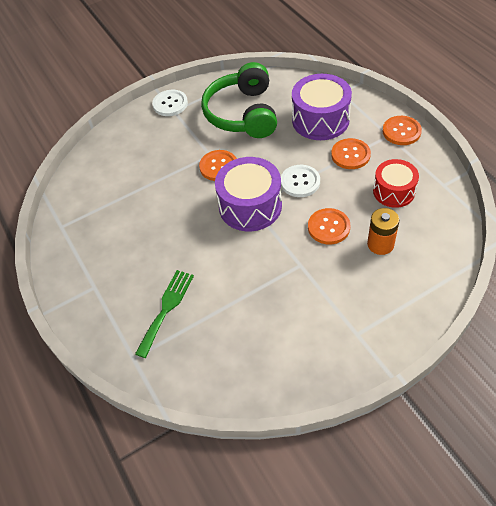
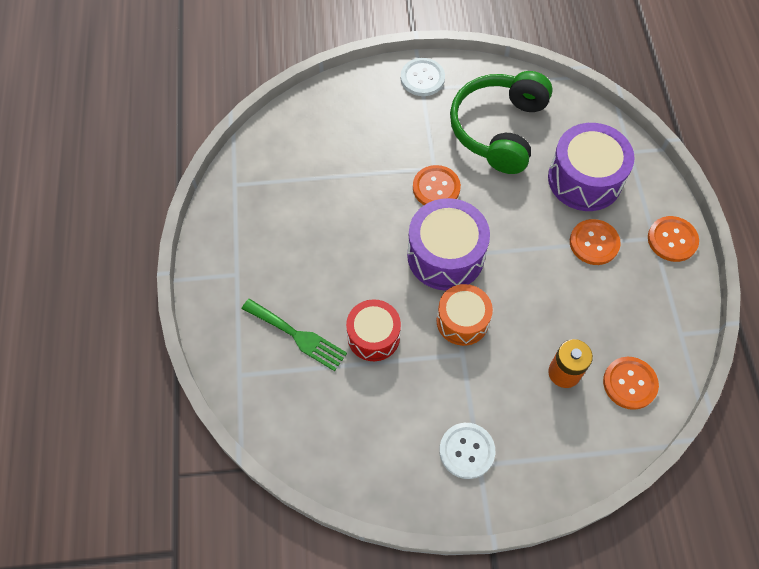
camera: 20 degrees right, 10 degrees up
green fork [135,270,194,358] -> green fork turned 75 degrees clockwise [242,299,347,371]
white button [281,165,320,197] -> white button moved to [439,423,495,479]
orange button [308,208,350,244] -> orange button moved to [603,357,659,410]
red drum [373,159,419,208] -> red drum moved to [346,299,401,361]
none -> orange drum [437,284,493,346]

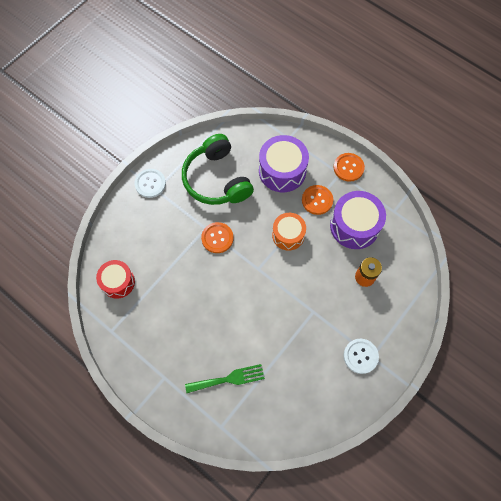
camera: 45 degrees left, 5 degrees up
red drum [346,299,401,361] -> red drum moved to [96,260,135,299]
purple drum [407,198,490,291] -> purple drum moved to [330,191,386,249]
orange drum [437,284,493,346] -> orange drum moved to [272,213,306,251]
orange button [603,357,659,410] -> none

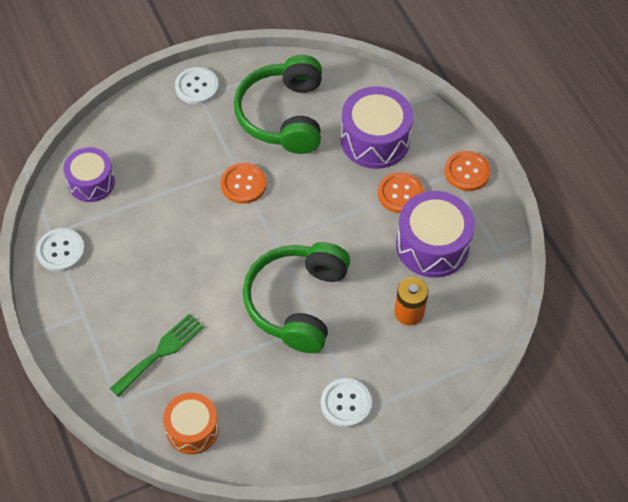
camera: 25 degrees right, 10 degrees down
red drum [96,260,135,299] -> purple drum [64,147,115,202]
green fork [185,364,265,393] -> green fork turned 60 degrees counterclockwise [110,313,204,397]
orange drum [272,213,306,251] -> orange drum moved to [163,393,219,454]
none -> white button [36,228,85,272]
none -> green headphones [243,242,350,353]

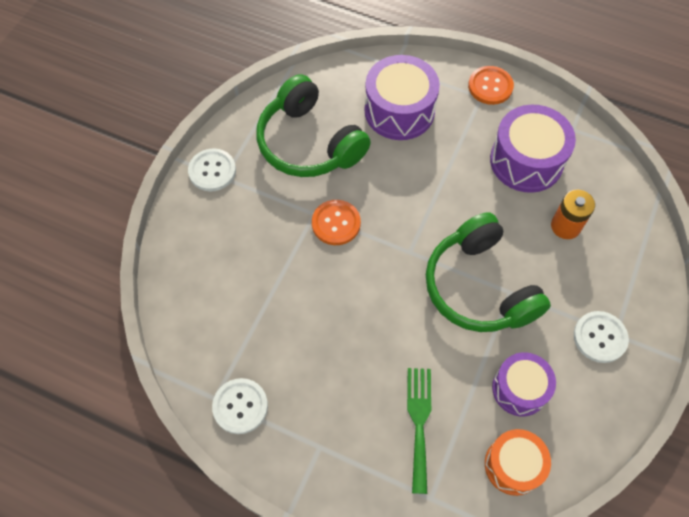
camera: 40 degrees left, 5 degrees up
purple drum [64,147,115,202] -> purple drum moved to [492,352,556,416]
orange button [378,172,424,213] -> none

